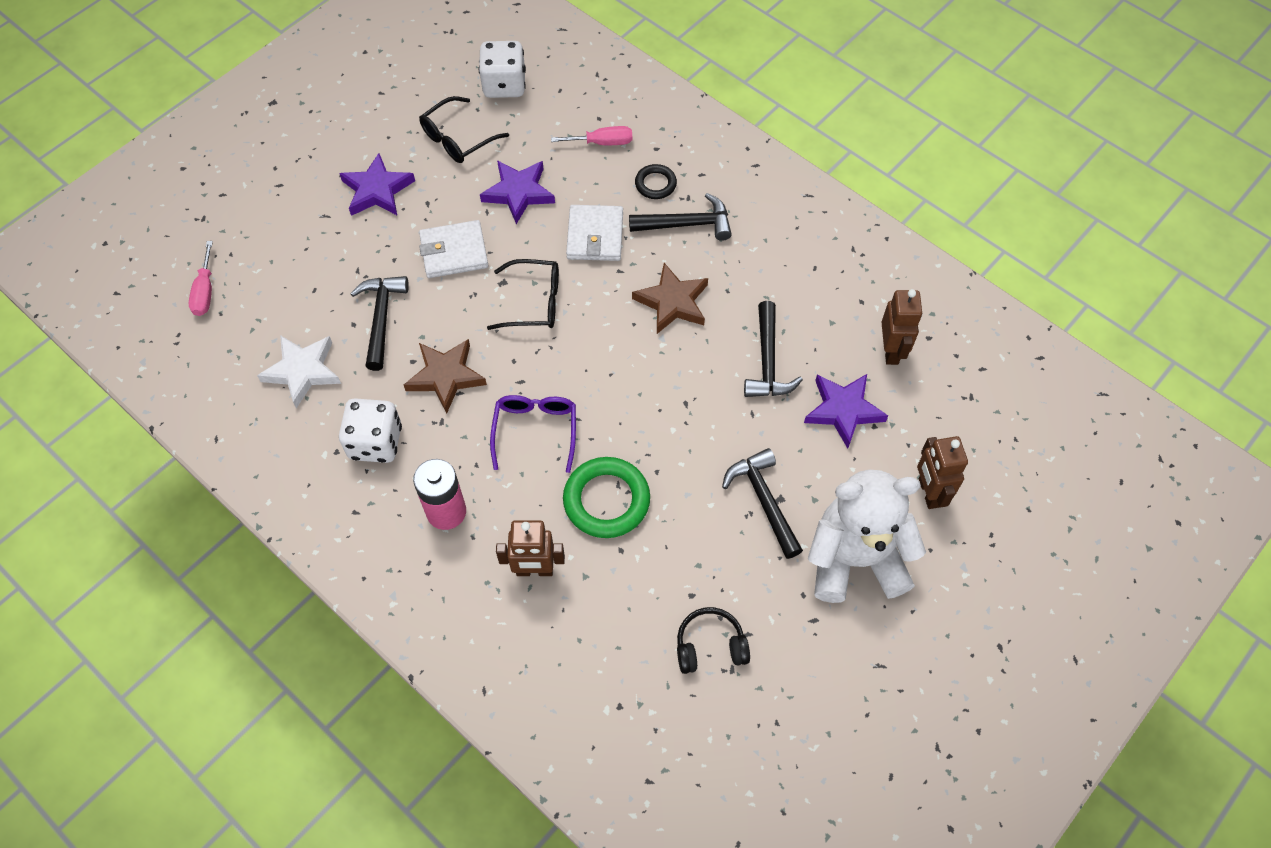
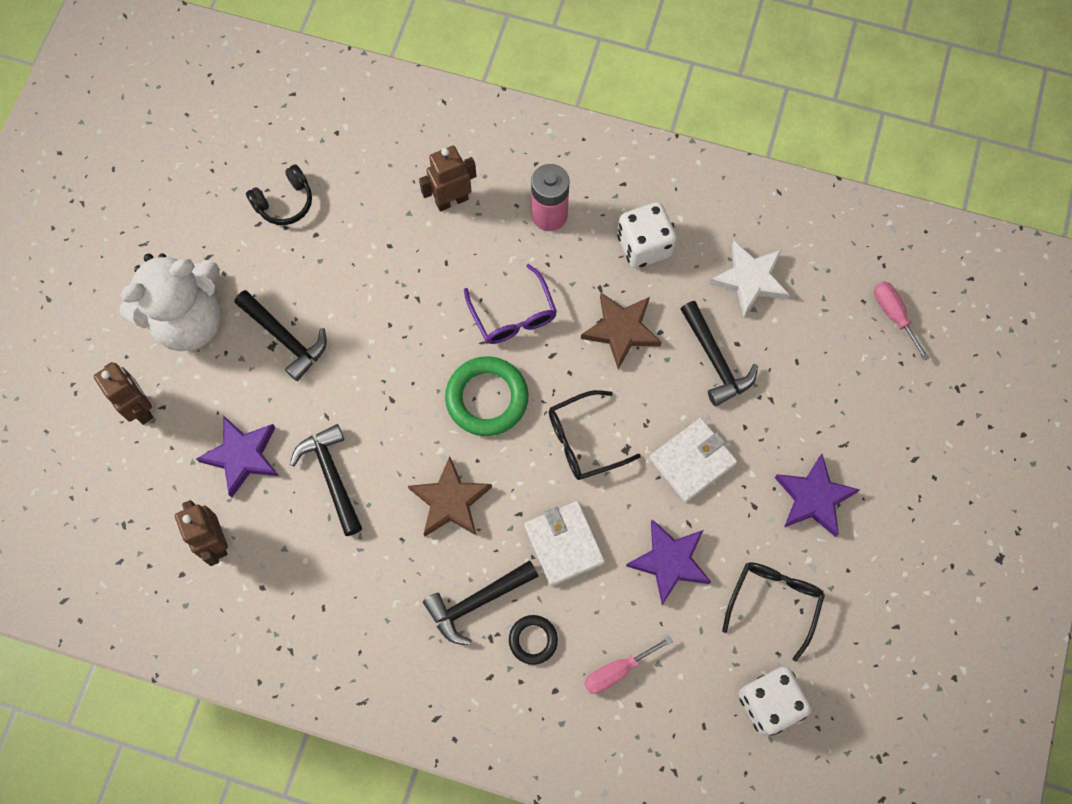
camera: 155 degrees right, 10 degrees up
green ring [563,457,650,538] -> green ring moved to [445,356,528,436]

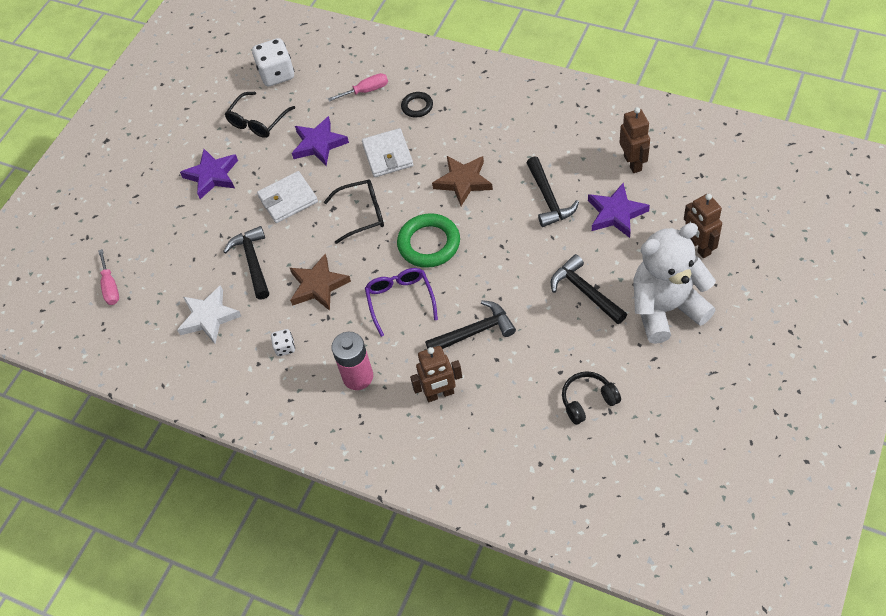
camera: 165 degrees left, 15 degrees down
black hammer [423,560,539,645] -> black hammer moved to [425,300,516,349]
white dice [617,202,677,268] -> white dice [271,329,295,356], size x0.51

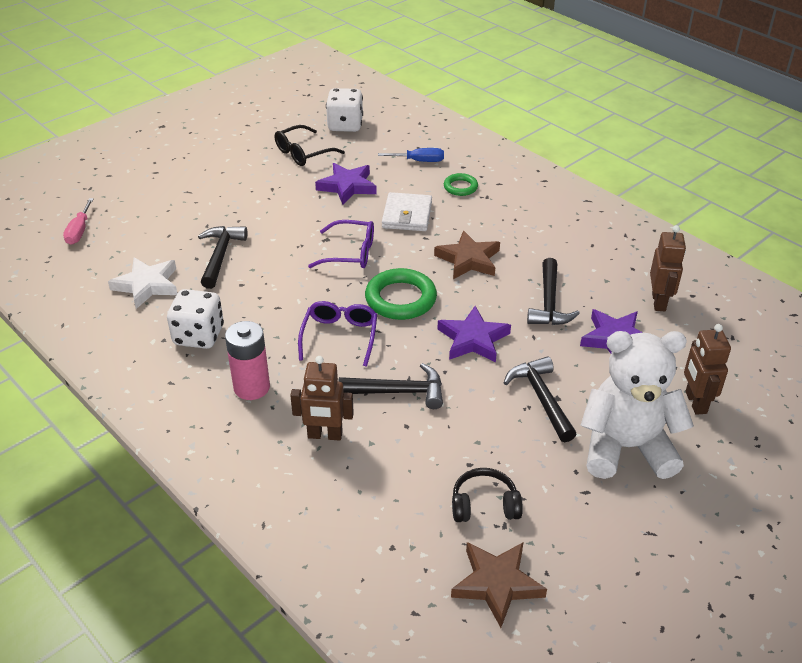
camera: 15 degrees right, 15 degrees down
purple star [180,149,238,199] -> purple star moved to [438,306,511,363]
white wallet [257,171,318,223] -> none
white dice [271,329,295,356] -> white dice [167,289,224,349], size x1.97
brown star [290,253,351,311] -> brown star moved to [451,542,547,628]
black glasses [324,180,384,244] -> purple glasses [308,220,374,268]
pink screwdriver [328,73,388,102] -> blue screwdriver [378,148,444,162]
black ring [401,92,433,118] -> green ring [444,173,478,196]

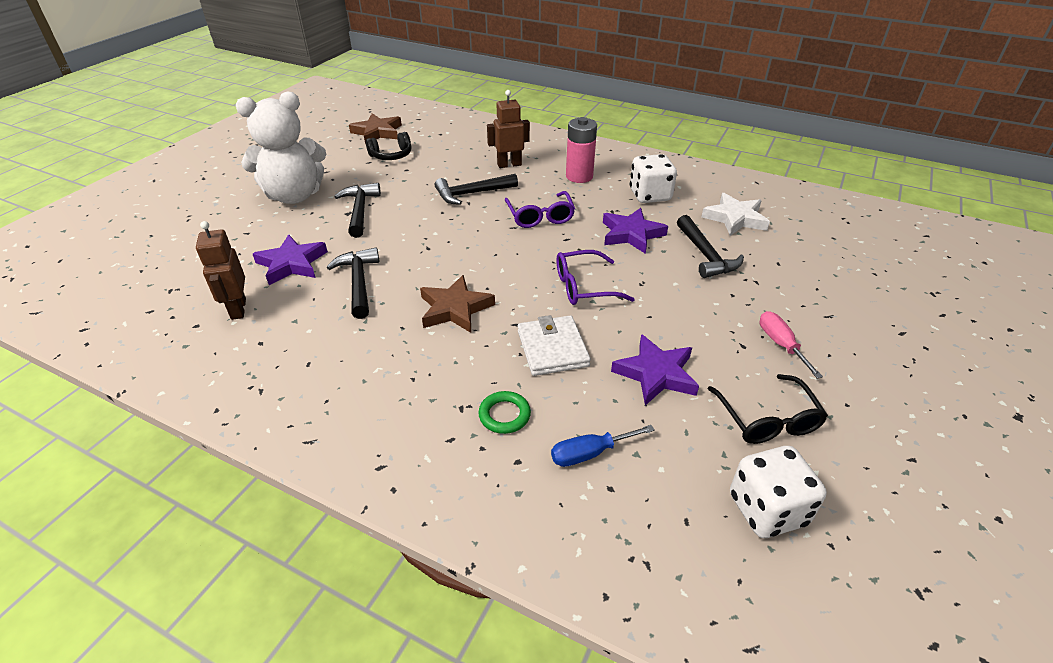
camera: 160 degrees right, 0 degrees up
pink screwdriver [63,198,94,245] -> pink screwdriver moved to [760,311,823,379]
black glasses [275,125,345,166] -> black glasses turned 135 degrees clockwise [708,374,828,444]
green ring [365,268,437,320] -> none
purple star [438,306,511,363] -> purple star moved to [603,208,668,254]
black hammer [503,356,576,442] -> black hammer turned 150 degrees counterclockwise [334,183,381,238]
brown robot [684,324,731,415] -> none

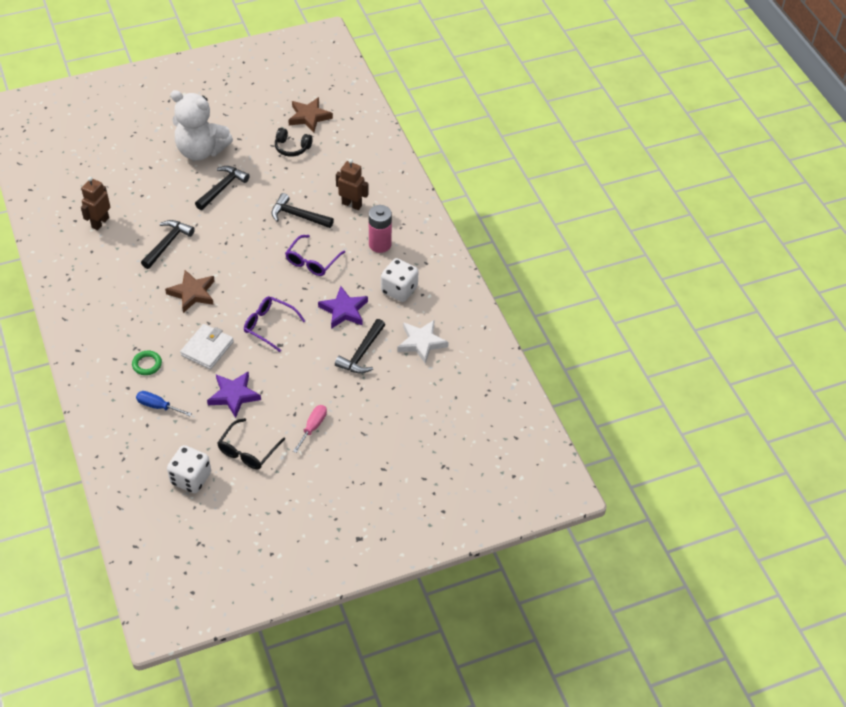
camera: 40 degrees right, 10 degrees up
purple star [253,234,328,285] -> none

